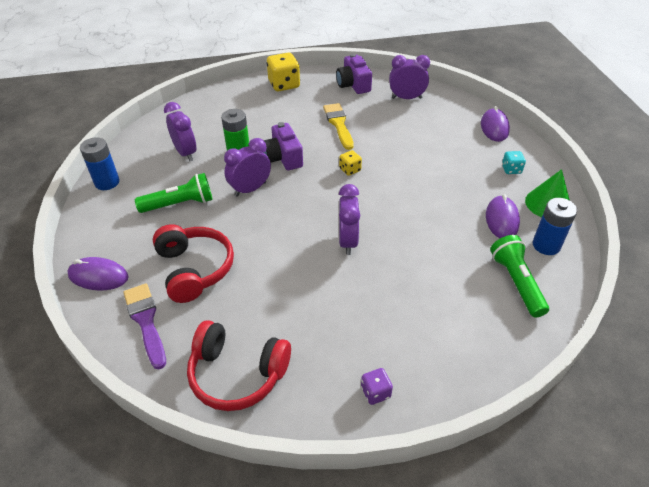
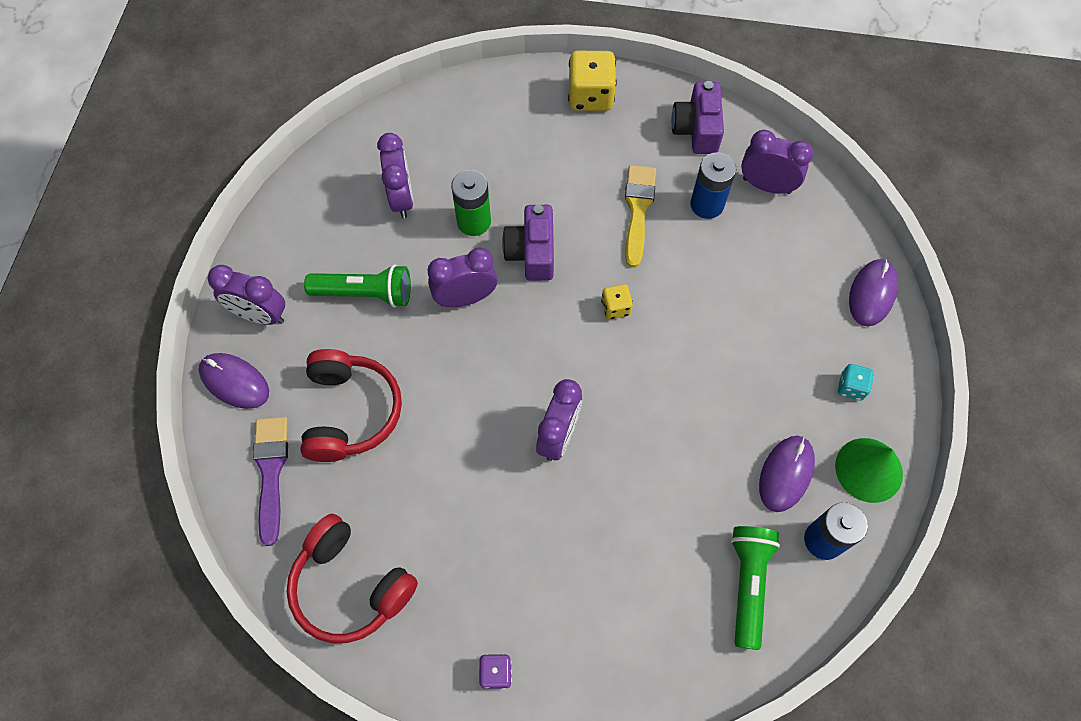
camera: 20 degrees right, 20 degrees up
blue battery [80,137,119,190] -> blue battery moved to [690,152,736,219]
none -> purple clock [208,265,285,325]

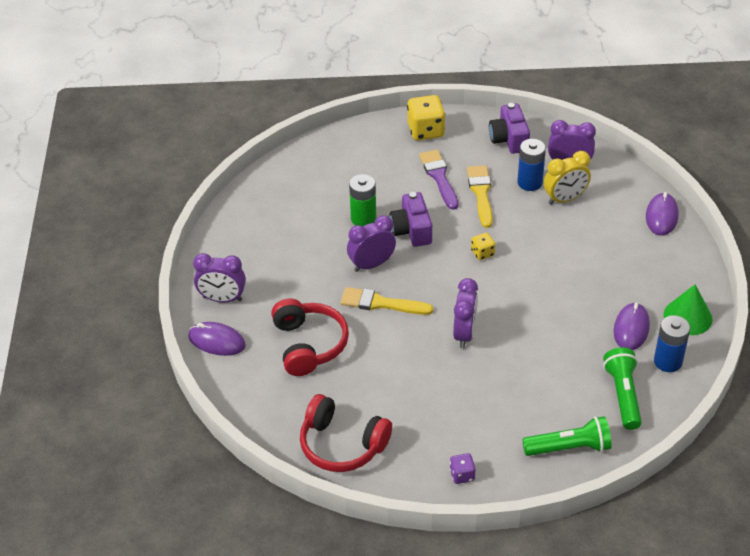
camera: 10 degrees left, 20 degrees down
purple brush [253,417,288,546] -> purple brush moved to [419,150,459,210]
green flashlight [304,265,411,308] -> green flashlight moved to [522,416,612,456]
purple clock [377,133,414,218] -> none
turquoise dice [838,364,874,401] -> none
none -> yellow brush [340,287,433,315]
none -> yellow clock [544,151,591,205]

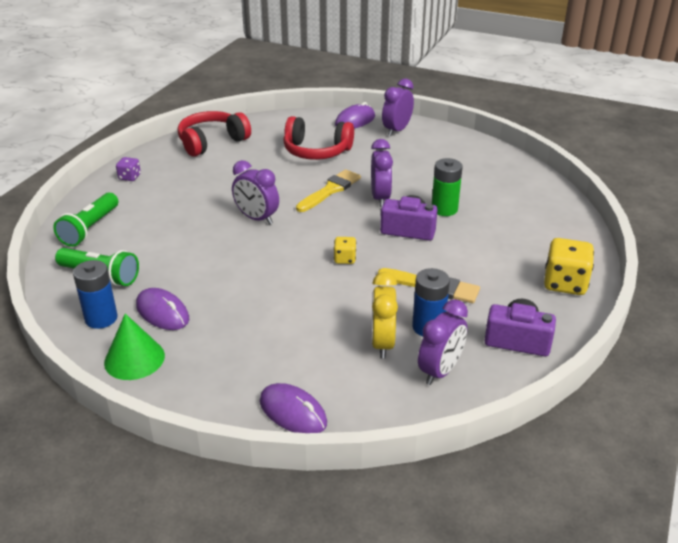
camera: 115 degrees right, 10 degrees down
purple brush [419,150,459,210] -> none

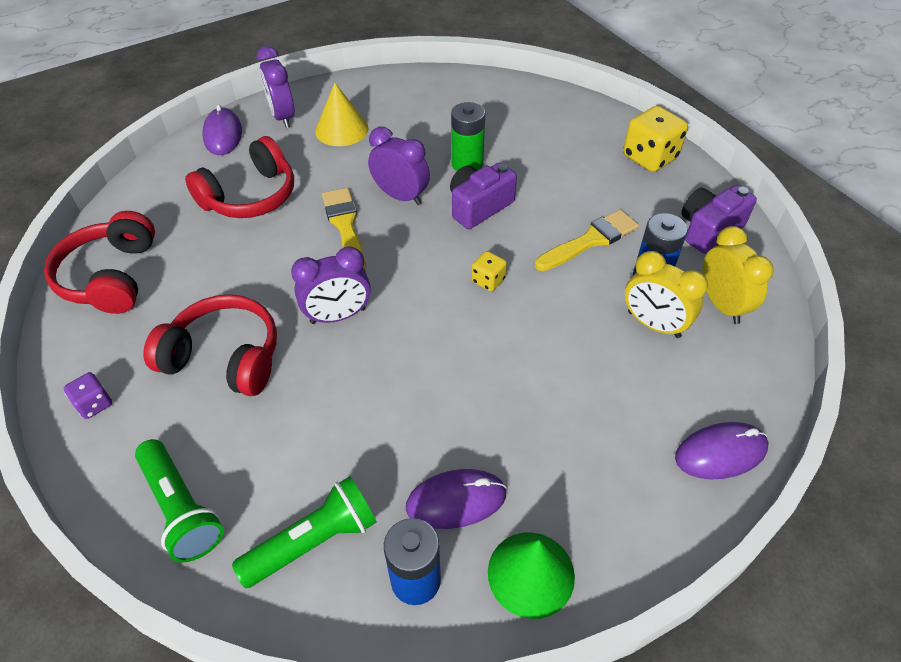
camera: 55 degrees left, 15 degrees up
purple clock [418,299,468,385] -> yellow clock [702,226,774,324]
none -> red headphones [143,294,277,396]
none -> yellow cone [315,83,369,146]

